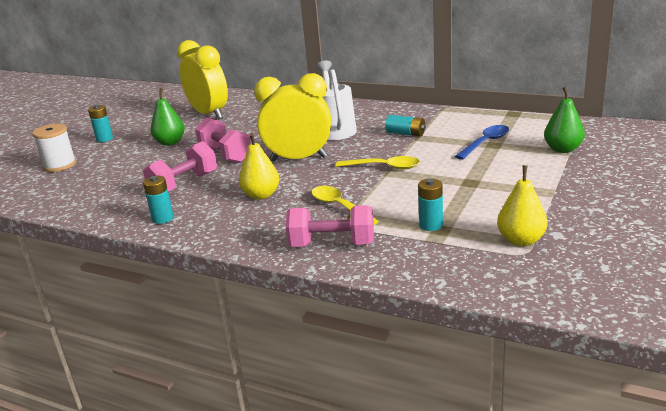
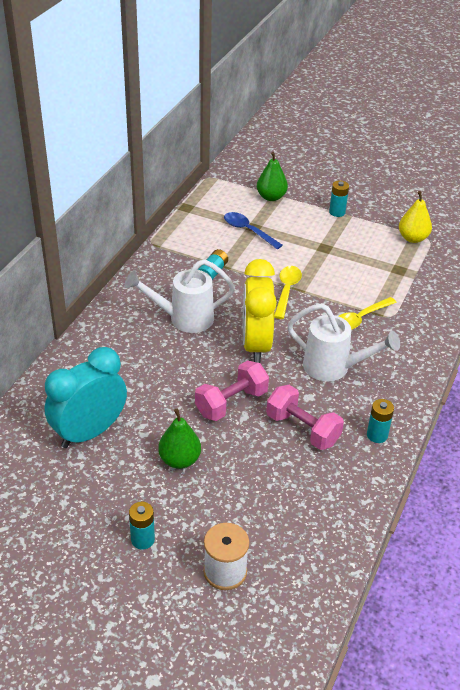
camera: 95 degrees left, 15 degrees up
yellow clock [177,40,228,119] -> turquoise clock [45,347,127,448]
yellow pear [239,133,279,200] -> white watering can [287,303,400,382]
pink dumbbell [286,205,374,247] -> none
turquoise battery [418,179,443,231] -> turquoise battery moved to [329,180,349,217]

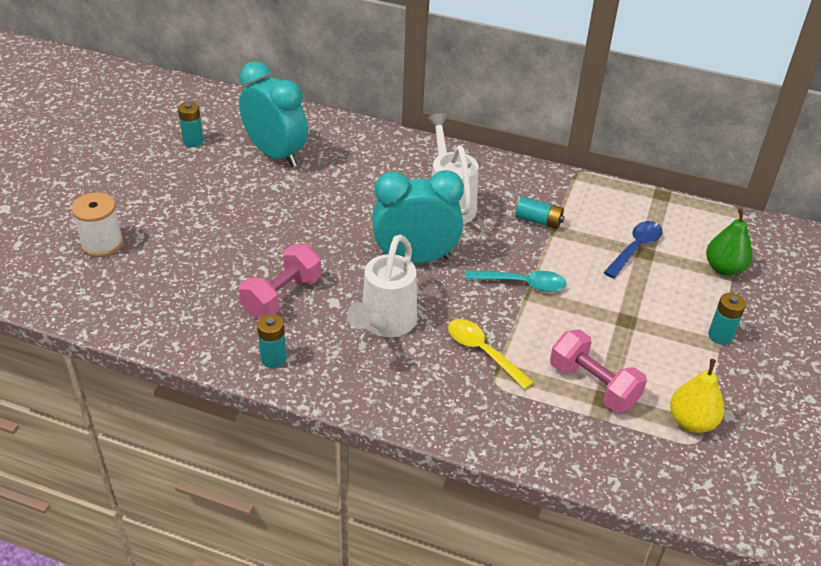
camera: 85 degrees right, 0 degrees up
turquoise battery [129,502,155,550] -> turquoise battery moved to [178,102,203,147]
green pear [158,409,201,469] -> none
pink dumbbell [195,360,269,421] -> pink dumbbell moved to [550,330,647,413]
yellow clock [243,259,277,363] -> turquoise clock [372,170,464,263]
yellow spoon [274,266,302,319] -> turquoise spoon [465,270,567,292]

